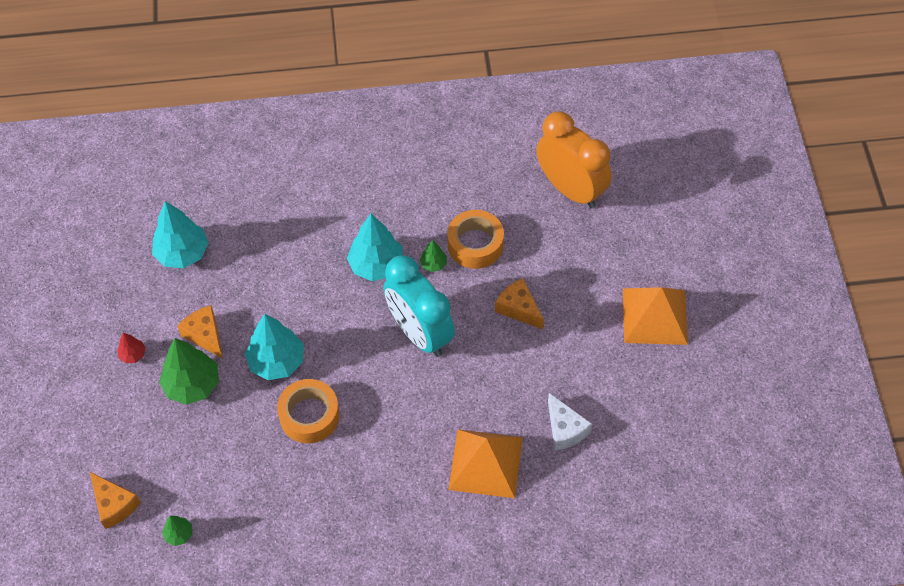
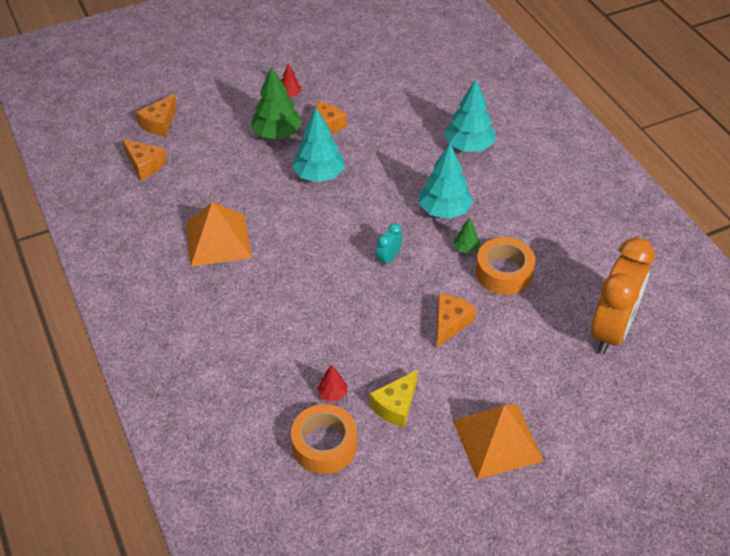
camera: 70 degrees right, 10 degrees down
turquoise tree [152,201,208,268] -> turquoise tree moved to [444,79,495,152]
green tree [162,516,192,546] -> orange cheese [122,139,167,180]
orange tape [277,379,340,443] -> orange tape moved to [291,404,357,474]
turquoise clock [383,255,455,357] -> turquoise clock [376,223,403,267], size x0.41
orange pyramid [448,429,523,498] -> orange pyramid moved to [186,202,252,267]
white cheese [548,393,592,450] -> red tree [317,365,348,402]
none -> yellow cheese [369,370,418,428]

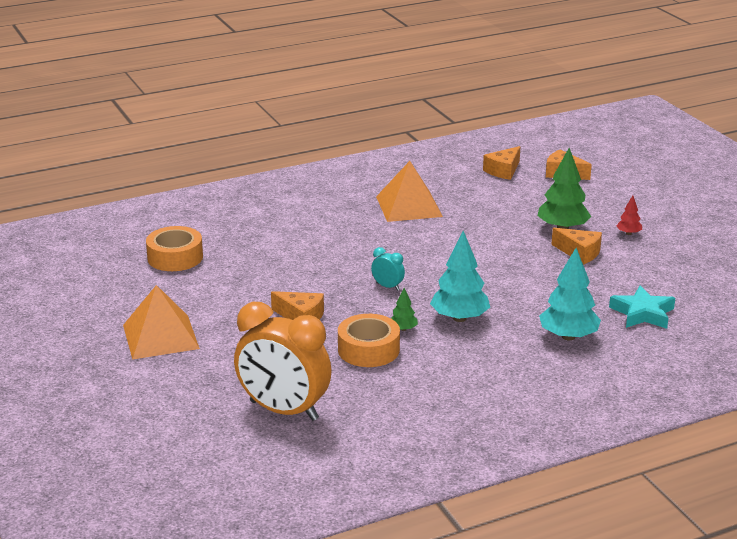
camera: 90 degrees right, 20 degrees down
turquoise tree [292,108,345,182] -> none
red tree [317,365,348,402] -> none
yellow cheese [369,370,418,428] -> none
none -> turquoise star [609,285,675,329]

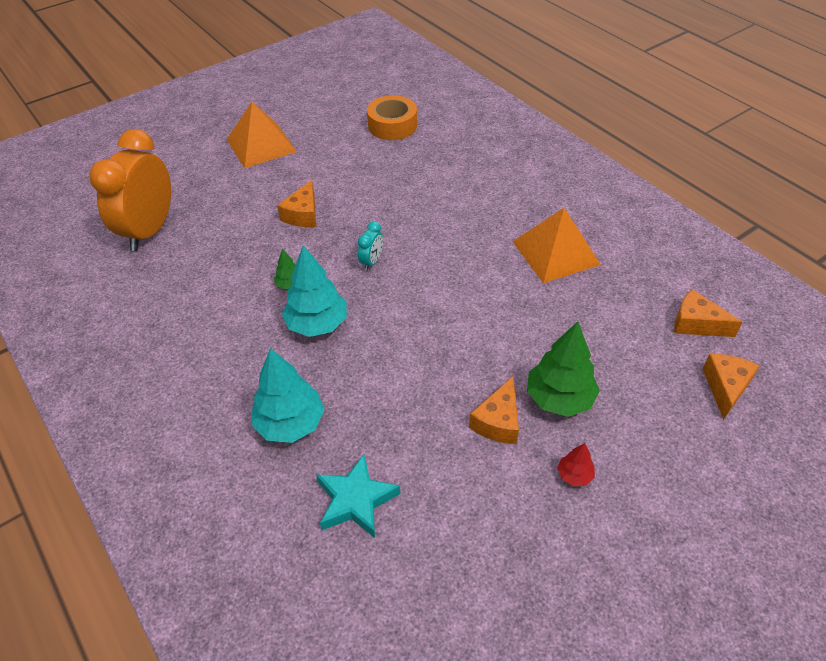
camera: 80 degrees right, 20 degrees up
orange tape [338,314,400,367] -> none

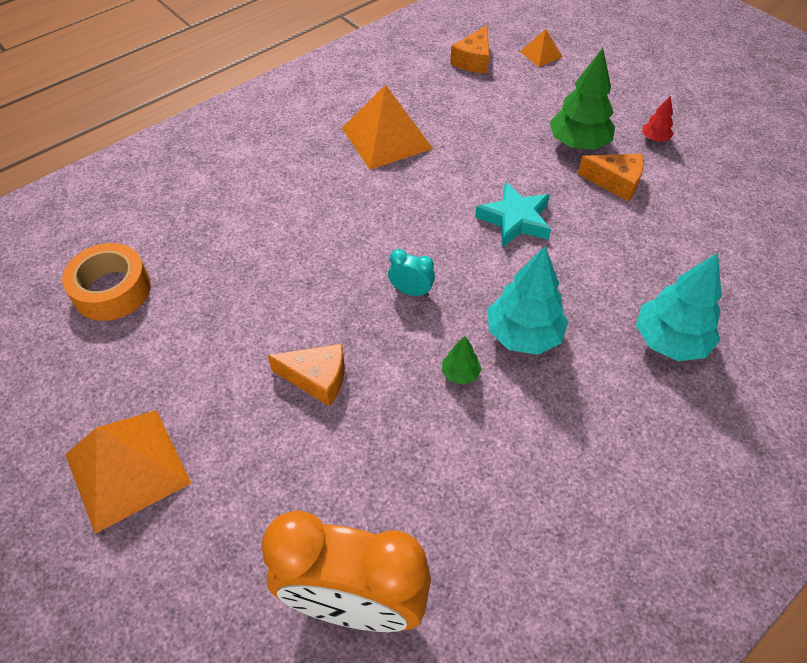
camera: 95 degrees left, 5 degrees up
turquoise star [316,454,401,538] -> turquoise star moved to [475,182,551,248]
orange cheese [702,354,760,420] -> orange pyramid [520,29,563,67]

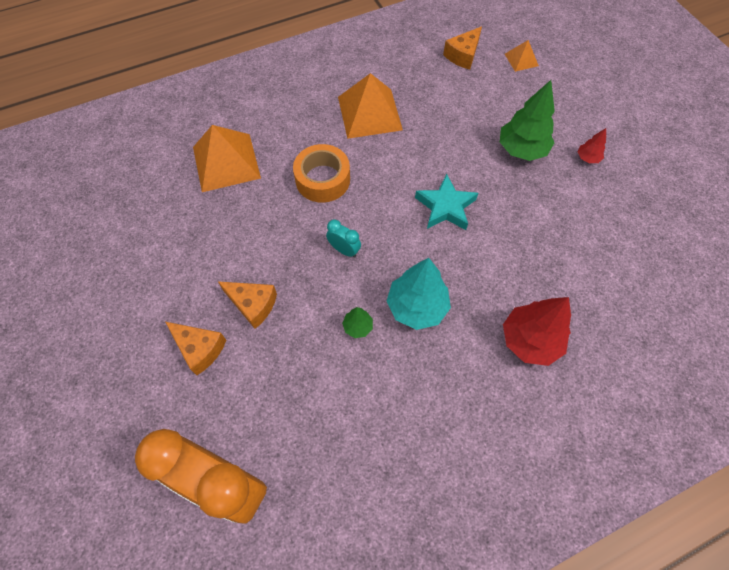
camera: 15 degrees right, 10 degrees up
orange tape [62,243,151,321] -> orange tape moved to [293,144,350,203]
orange pyramid [65,410,191,534] -> orange pyramid moved to [193,125,261,192]
orange cheese [578,154,644,202] -> orange cheese moved to [165,322,226,375]
turquoise tree [636,253,722,361] -> red tree [503,297,571,366]

